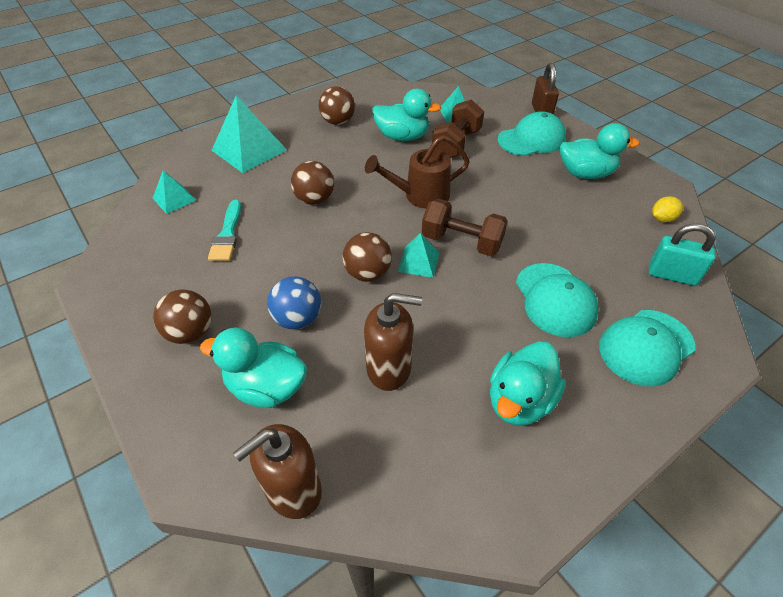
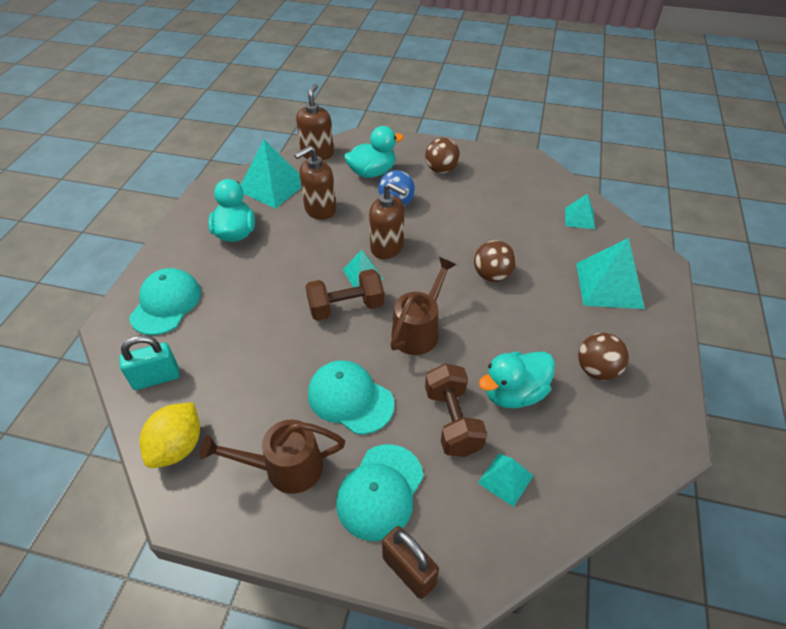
camera: 140 degrees right, 0 degrees up
turquoise brush [208,200,241,261] -> none
brown ball [343,232,392,282] -> brown soap dispenser [369,183,407,259]
turquoise cap [516,263,599,337] -> turquoise cap moved to [308,360,394,434]
turquoise duck [560,123,640,179] -> brown watering can [199,420,345,494]
yellow lemon [652,196,683,222] -> yellow lemon [140,402,200,468], size x1.76
none -> turquoise pyramid [241,139,301,209]

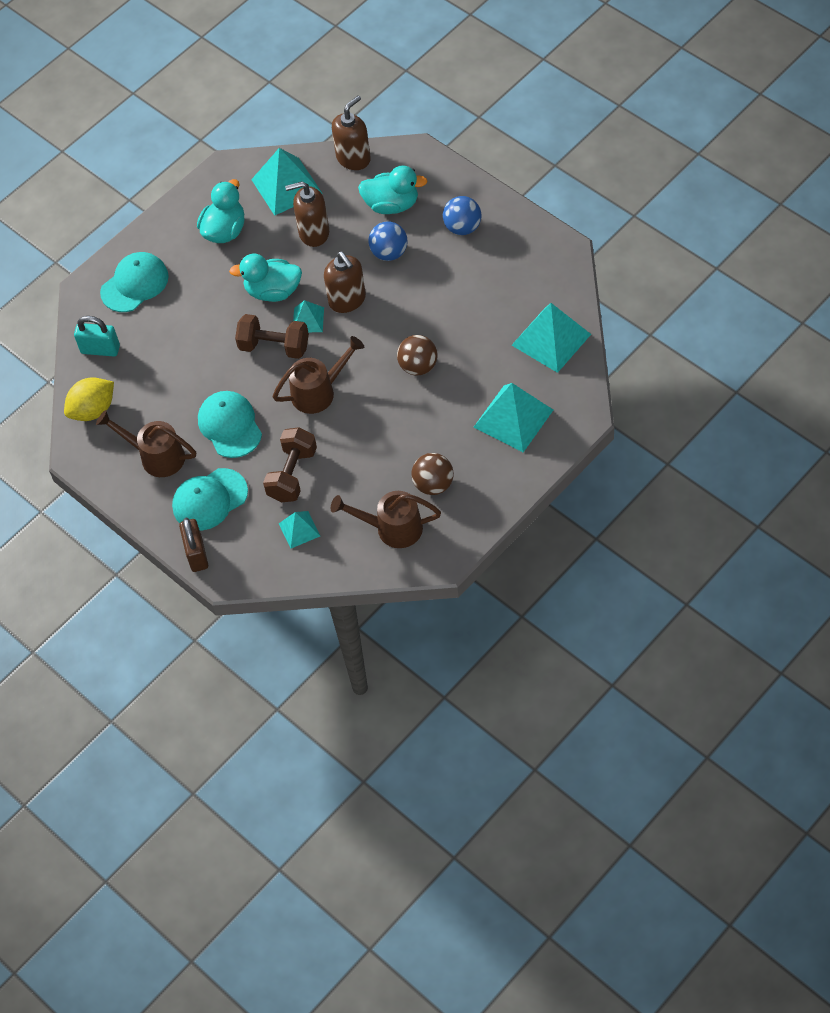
camera: 35 degrees right, 10 degrees up
brown ball [425,138,460,173] -> blue ball [443,196,482,235]
turquoise duck [479,351,555,408] -> turquoise duck moved to [229,253,302,302]
turquoise pyramid [565,193,595,229] -> turquoise pyramid [512,303,591,373], size x1.85
none -> brown watering can [331,491,441,548]

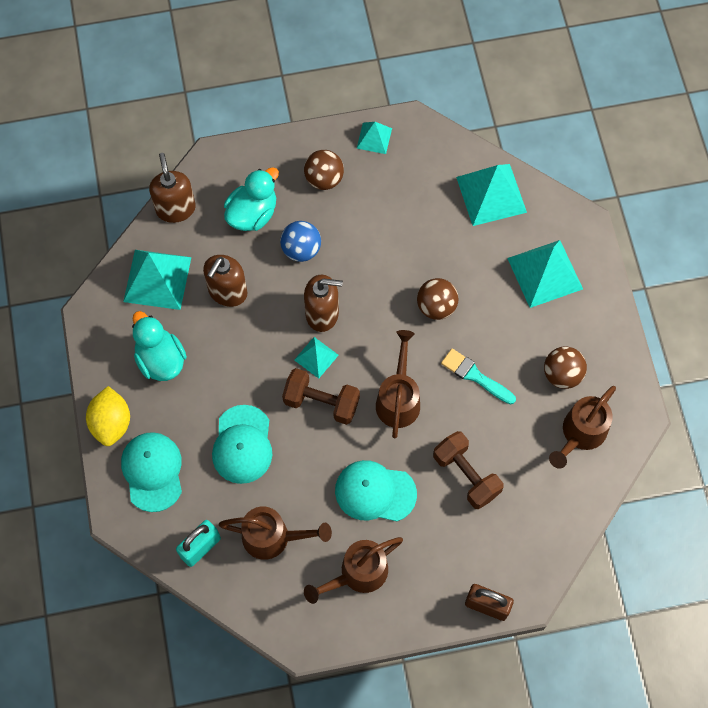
camera: 60 degrees left, 10 degrees up
yellow lemon [64,377,114,421] -> yellow lemon moved to [86,386,130,446]
turquoise cap [172,468,248,530] -> turquoise cap moved to [212,405,272,484]
turquoise duck [229,253,302,302] -> none
brown dumbbell [235,314,309,359] -> brown dumbbell turned 60 degrees clockwise [282,368,360,425]
turquoise pyramid [279,511,320,548] -> turquoise pyramid moved to [357,122,392,154]
blue ball [443,196,482,235] -> brown ball [304,150,344,190]
none -> brown watering can [219,506,332,560]
none -> turquoise brush [441,348,516,405]

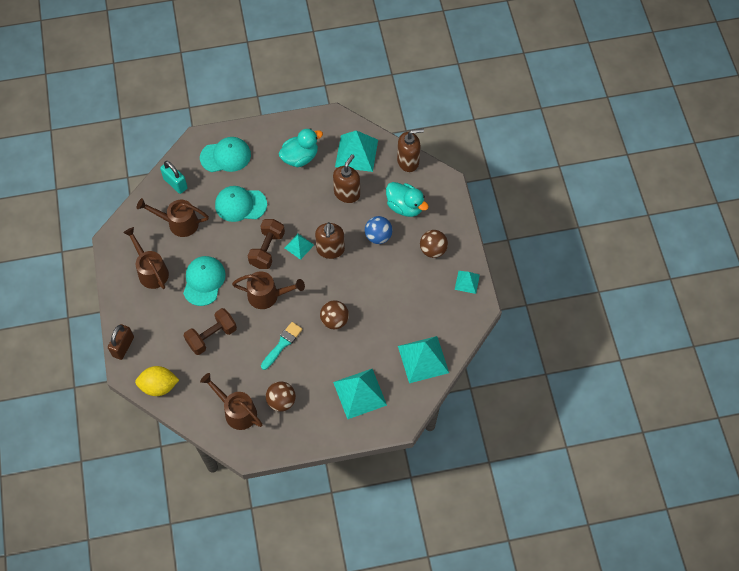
camera: 90 degrees right, 5 degrees down
yellow lemon [86,386,130,446] -> yellow lemon moved to [135,366,179,396]
brown soap dispenser [203,255,247,307] -> brown soap dispenser turned 90 degrees clockwise [333,154,360,203]
brown watering can [219,506,332,560] -> brown watering can turned 90 degrees clockwise [137,198,209,237]

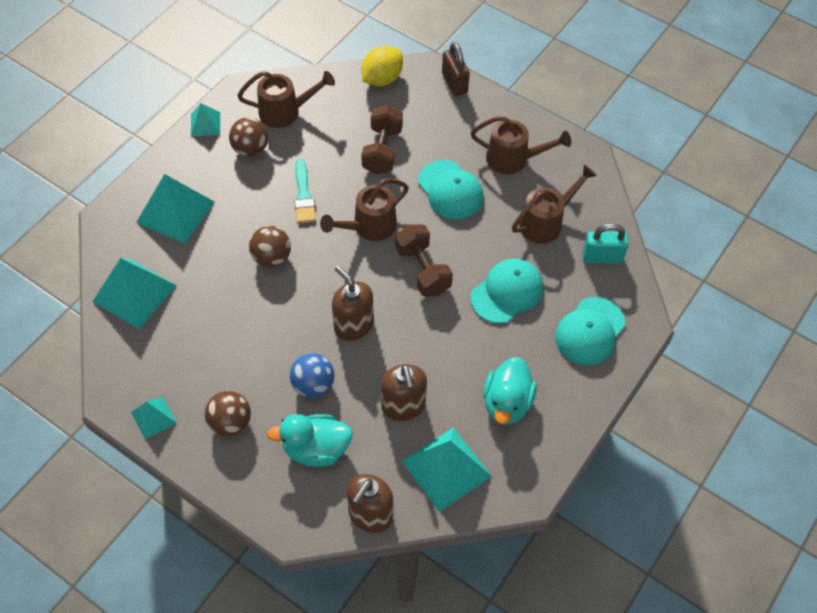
camera: 135 degrees right, 5 degrees down
turquoise pyramid [285,234,314,260] -> turquoise pyramid moved to [191,103,220,137]

